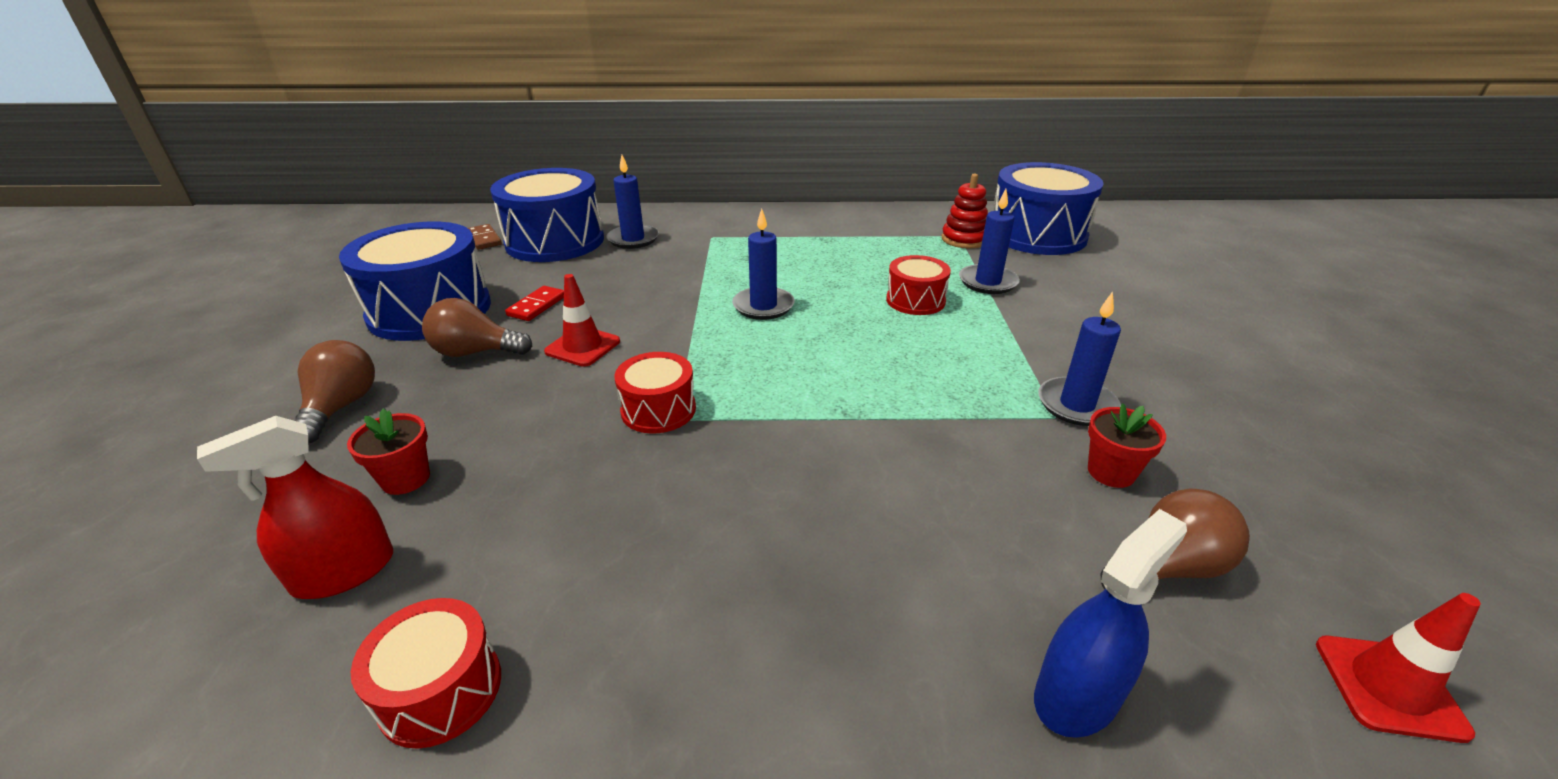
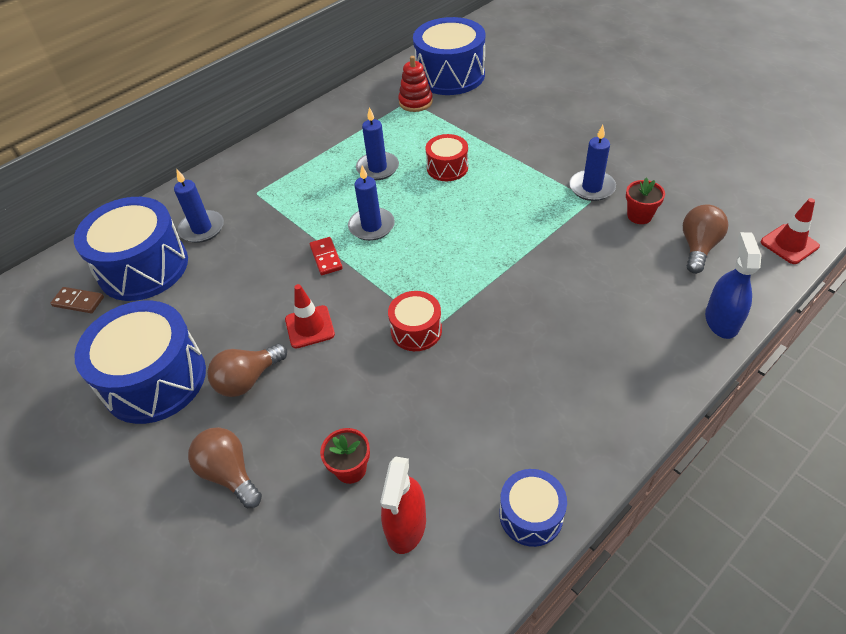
camera: 40 degrees left, 15 degrees up
red drum [351,598,501,749] -> blue drum [499,469,567,547]
red domino [505,286,564,321] -> red domino moved to [310,237,343,275]
blue candle [959,189,1020,294] -> blue candle moved to [356,107,399,180]

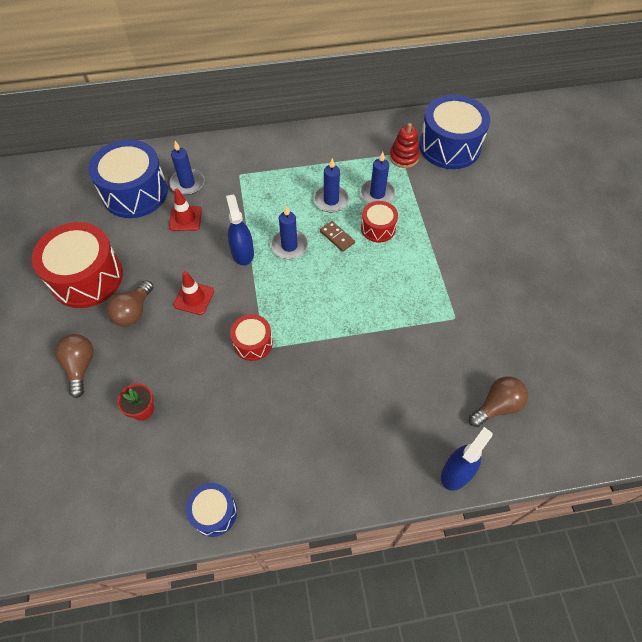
camera: 30 degrees right, 10 degrees up
brown domino [50,287,104,313] -> brown domino moved to [320,221,355,252]
blue drum [74,300,206,424] -> red drum [32,222,123,308]
brown light bulb [207,344,287,397] -> brown light bulb turned 60 degrees counterclockwise [107,280,153,327]
red domino [310,237,343,275] -> blue spray bottle [226,194,254,266]
red spray bottle [380,456,426,554] -> none
blue candle [569,125,616,201] -> blue candle moved to [360,152,396,204]
red flower pot [626,177,665,224] -> none
red traffic cone [761,198,820,264] -> red traffic cone moved to [169,189,202,231]

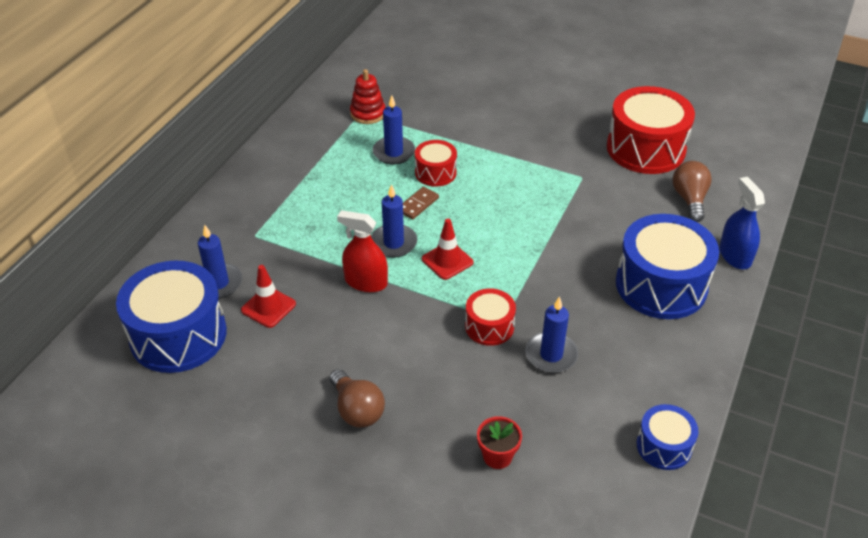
camera: 55 degrees left, 15 degrees down
red drum [32,222,123,308] -> red drum moved to [607,86,695,174]
brown light bulb [55,334,94,398] -> none
red traffic cone [174,271,214,315] -> red traffic cone moved to [422,219,473,280]
blue spray bottle [226,194,254,266] -> red spray bottle [337,210,388,292]
blue candle [314,158,349,212] -> blue candle moved to [525,296,578,373]
brown domino [320,221,355,252] -> brown domino turned 45 degrees counterclockwise [403,187,439,220]
blue drum [419,95,490,169] -> blue drum moved to [616,214,719,319]

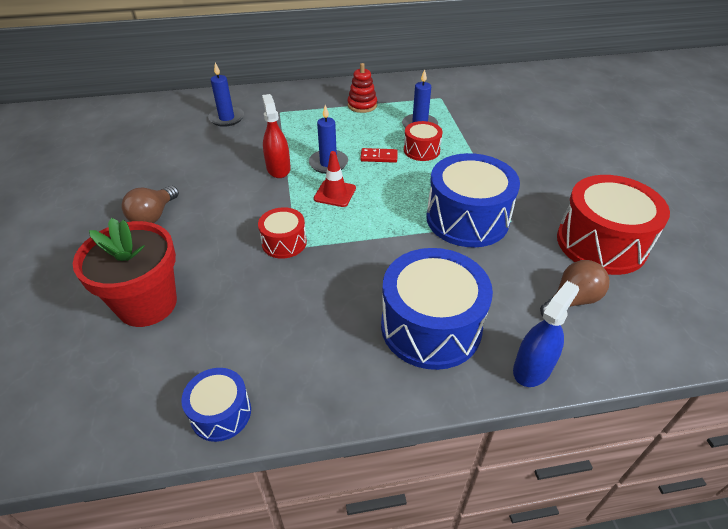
camera: 55 degrees right, 0 degrees up
blue drum [116,260,227,373] -> blue drum moved to [426,153,520,248]
red traffic cone [241,265,296,328] -> none
red stacking toy [350,69,386,124] -> red stacking toy moved to [348,63,377,113]
brown domino [403,187,439,220] -> red domino [360,148,398,163]
red flower pot [477,416,522,469] -> red flower pot [73,218,177,327], size x2.14
blue candle [525,296,578,373] -> none

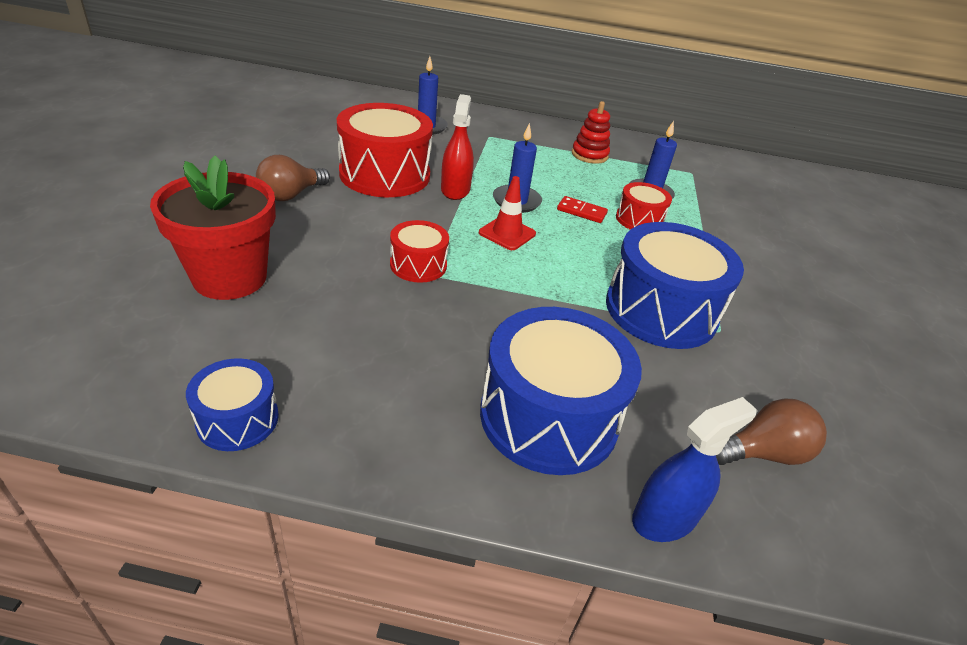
camera: 15 degrees right, 5 degrees down
red drum [557,175,670,275] -> red drum moved to [337,103,433,197]

